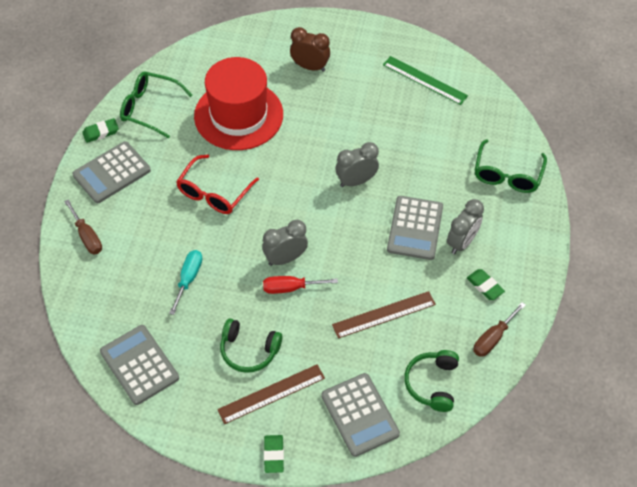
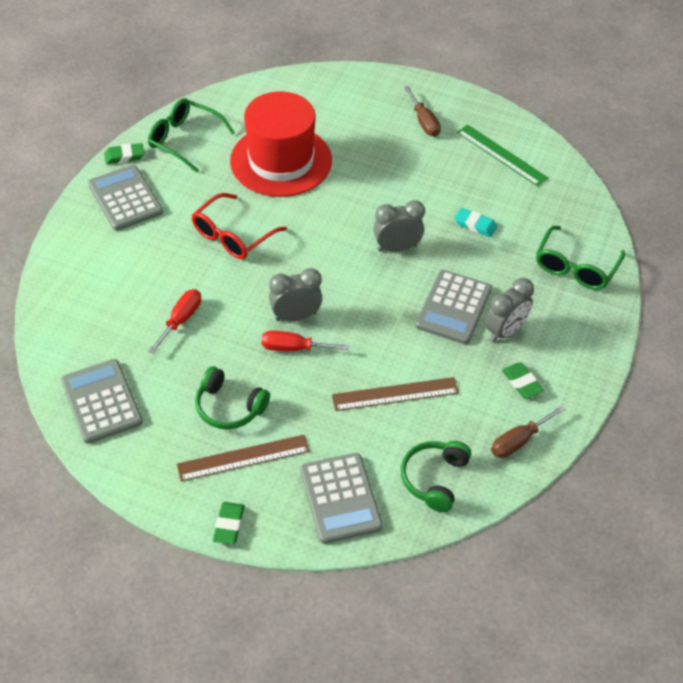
camera: 10 degrees right, 5 degrees down
brown screwdriver [64,199,102,254] -> brown screwdriver moved to [404,86,441,137]
grey calculator [72,141,151,203] -> grey calculator turned 90 degrees clockwise [88,165,163,231]
turquoise screwdriver [169,250,203,315] -> red screwdriver [148,289,201,354]
brown clock [290,27,330,72] -> none
none -> turquoise eraser [454,208,497,237]

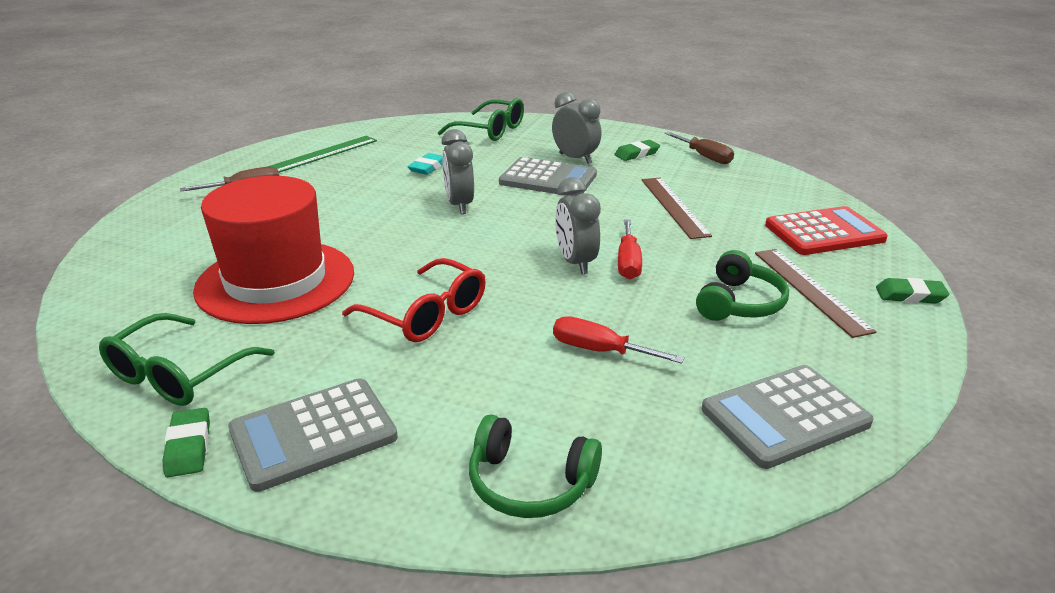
camera: 90 degrees left, 20 degrees down
grey calculator [300,453,383,544] -> red calculator [765,206,888,255]
green headphones [401,441,471,512] -> green headphones moved to [469,414,602,518]

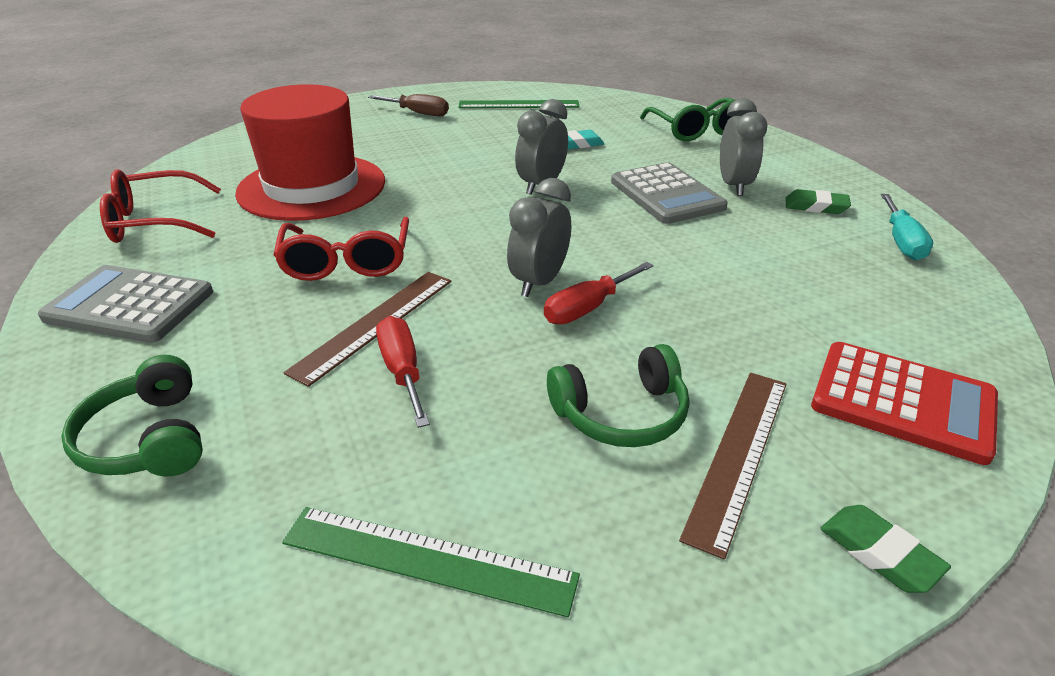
camera: 45 degrees right, 5 degrees up
green glasses [99,313,275,406] -> red glasses [100,170,221,243]
green eraser [162,408,210,477] -> none
brown ruler [642,178,712,239] -> brown ruler moved to [283,272,451,387]
brown screwdriver [664,132,734,164] -> turquoise screwdriver [881,194,933,260]
grey calculator [702,365,874,469] -> green ruler [282,507,580,617]

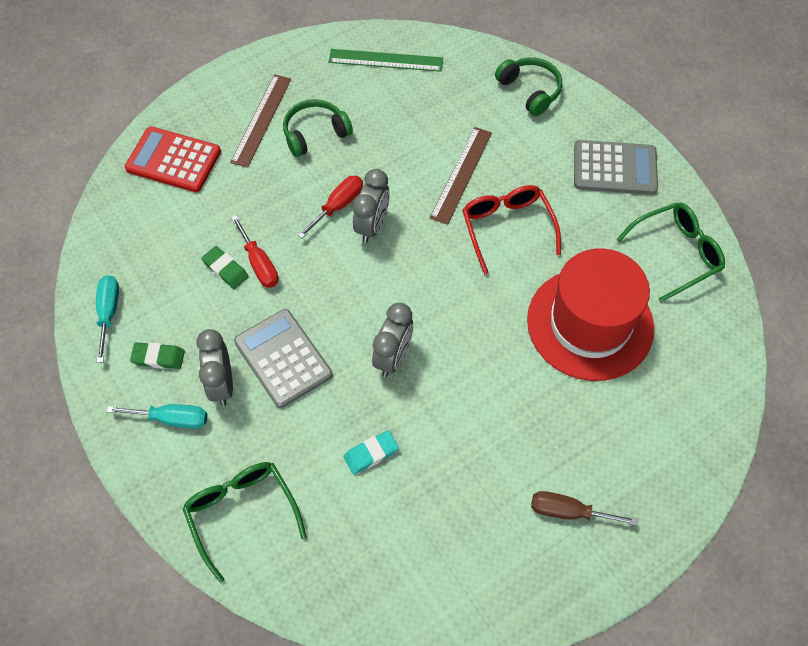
camera: 170 degrees right, 25 degrees up
red glasses [100,170,221,243] -> green glasses [616,202,725,302]
red screwdriver [376,316,430,428] -> red screwdriver moved to [231,215,279,288]
green ruler [458,100,580,108] -> none
green eraser [820,505,951,593] -> green eraser moved to [201,246,249,289]
none -> turquoise screwdriver [107,404,207,429]

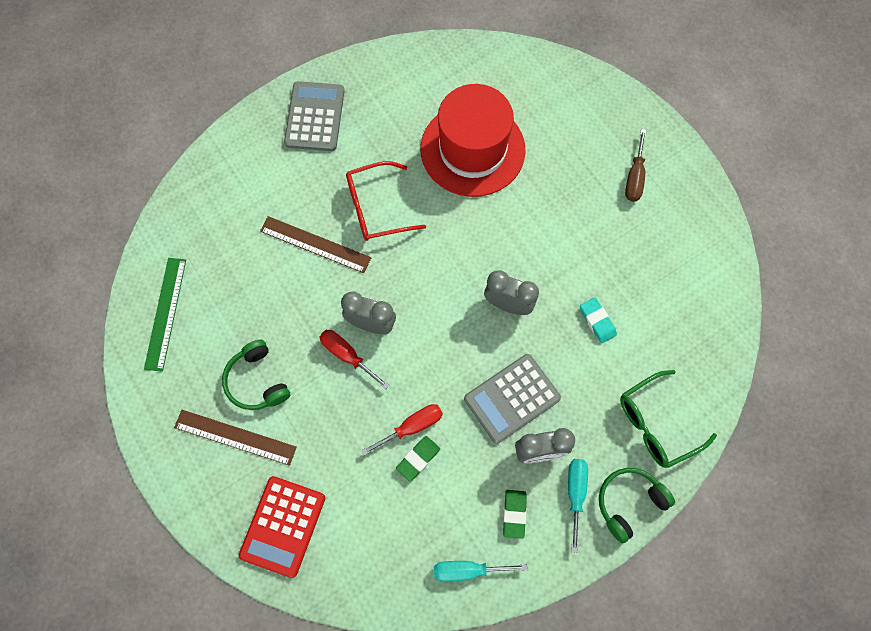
camera: 90 degrees left, 10 degrees up
green headphones [495,57,562,116] -> green headphones moved to [599,468,675,543]
green glasses [616,202,725,302] -> none

